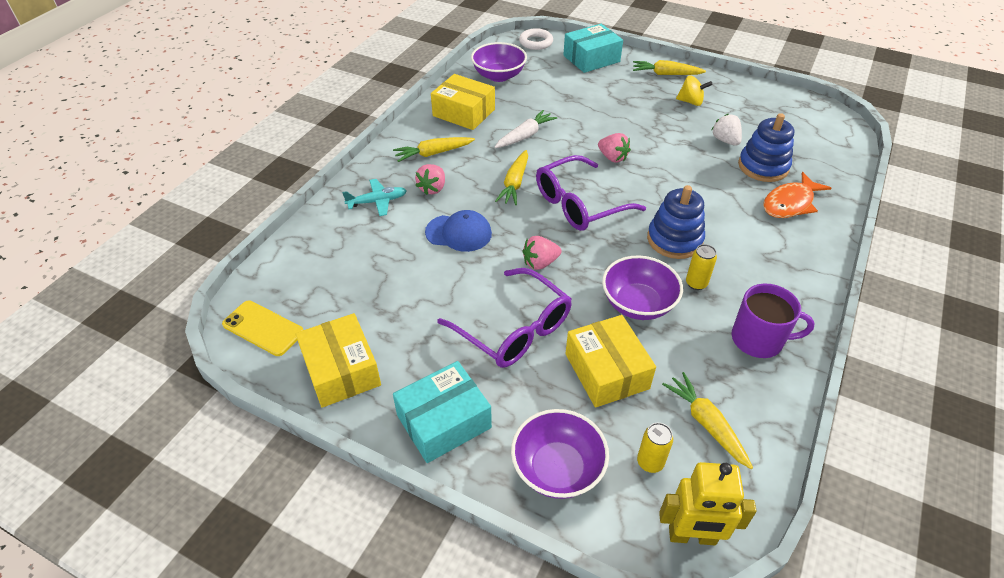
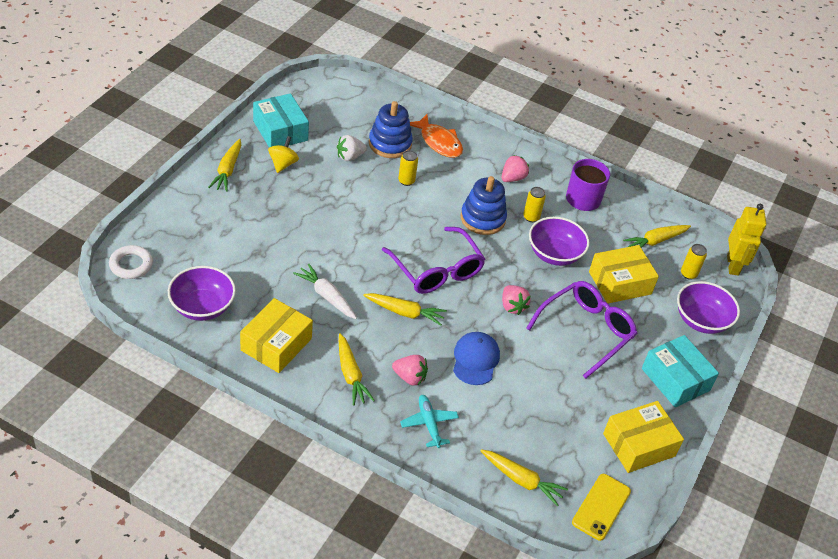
camera: 95 degrees left, 0 degrees up
turquoise box [563,24,623,73] -> turquoise box moved to [253,93,309,148]
pink strawberry [598,133,631,163] -> pink strawberry moved to [502,155,529,182]
none -> yellow can [398,150,418,186]
none -> yellow carrot [481,449,568,506]

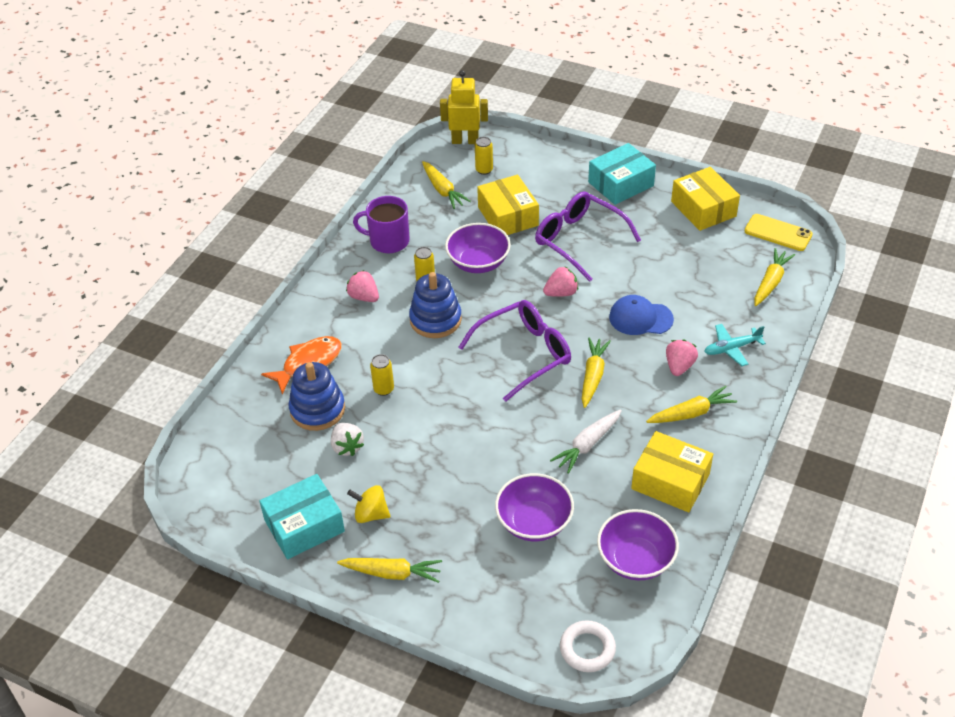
camera: 85 degrees left, 0 degrees up
purple bowl [677,281,740,334] -> purple bowl moved to [495,473,574,541]

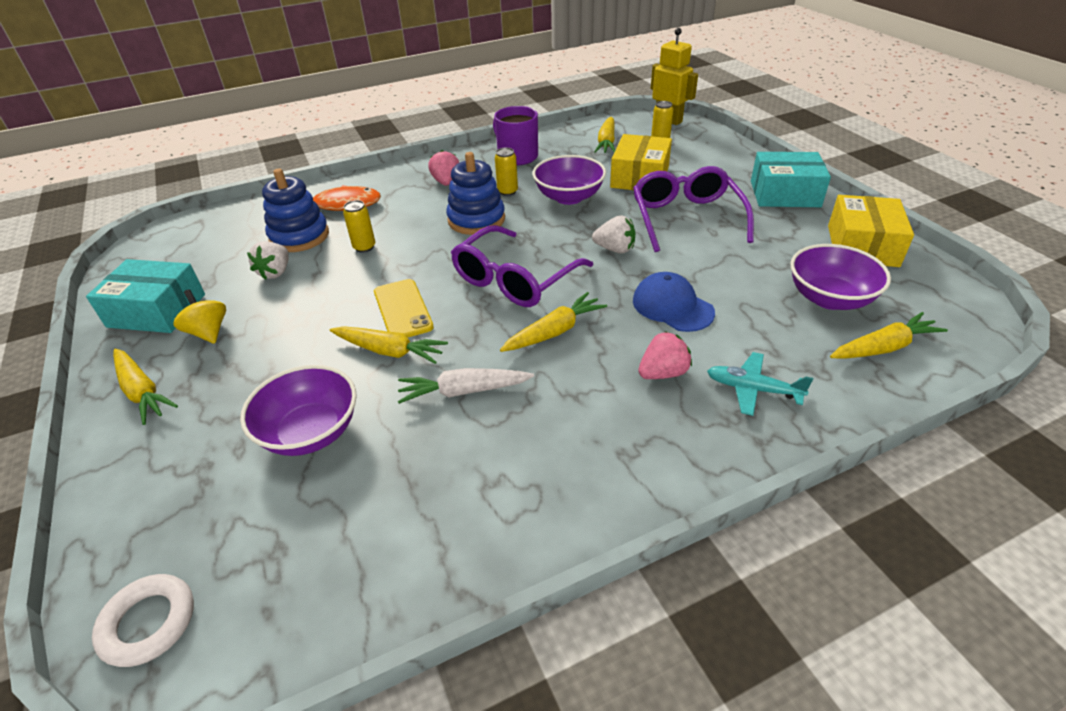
camera: 40 degrees right, 5 degrees down
purple glasses [458,300,571,402] -> purple glasses turned 120 degrees clockwise [451,225,593,307]
pink strawberry [543,266,578,297] -> white strawberry [592,215,635,253]
purple bowl [597,509,679,580] -> purple bowl moved to [790,244,891,310]
yellow box [631,431,713,513] -> none
yellow carrot [646,386,737,423] -> yellow carrot moved to [330,326,448,364]
yellow phone [745,214,813,251] -> yellow phone moved to [374,279,434,338]

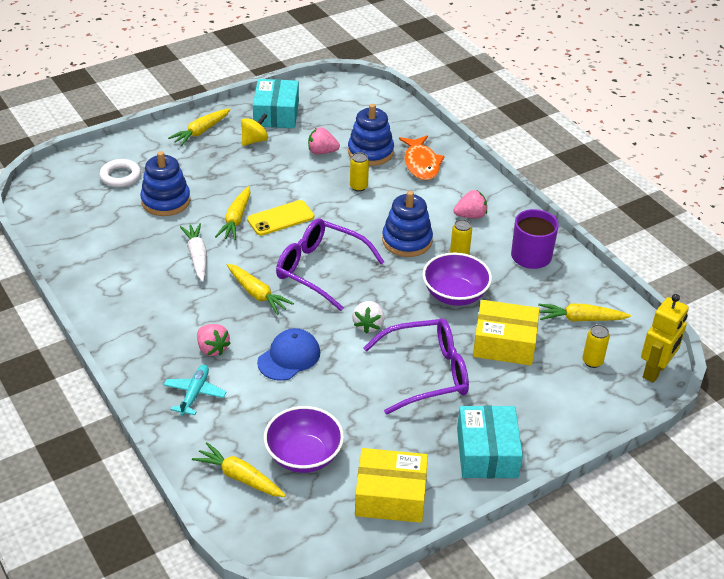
camera: 80 degrees right, 0 degrees up
white ring [92,574,194,667] -> white ring moved to [99,159,141,187]
purple bowl [240,365,357,456] -> blue stacking toy [140,151,190,216]
white strawberry [247,241,289,280] -> pink strawberry [308,127,340,154]
yellow carrot [830,312,948,359] -> yellow carrot turned 150 degrees clockwise [192,442,286,497]

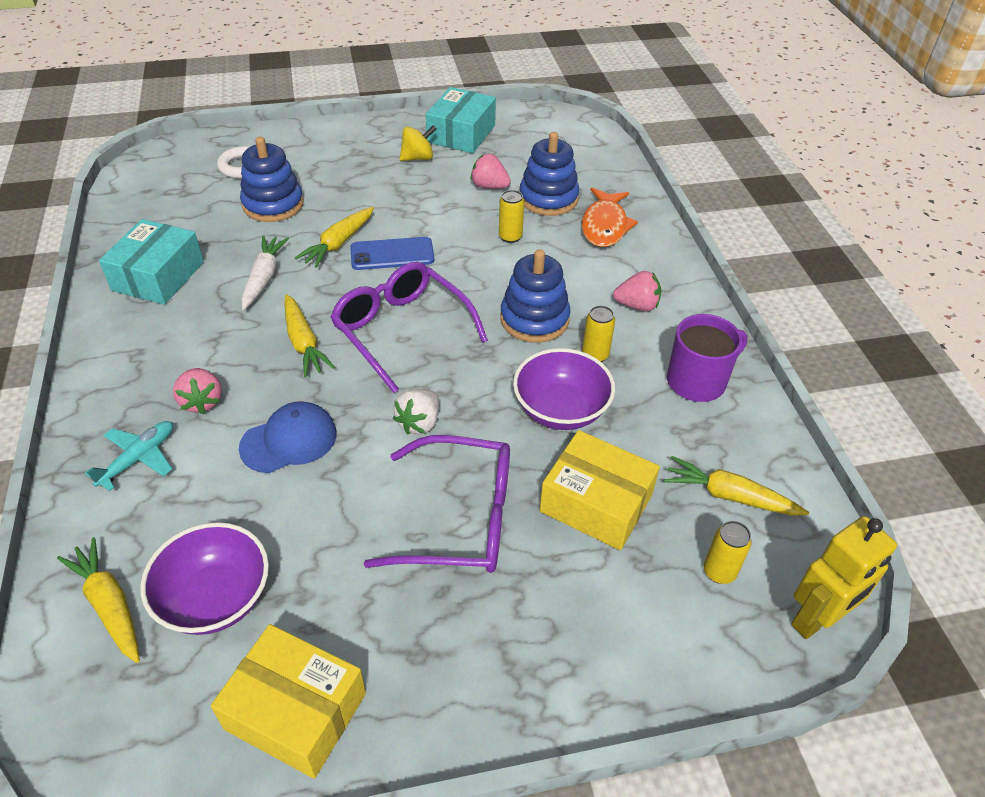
camera: 20 degrees right, 5 degrees up
yellow carrot [168,108,230,146] -> none
yellow phone [247,200,314,236] -> blue phone [350,237,434,270]
turquoise box [457,405,523,478] -> turquoise box moved to [99,219,204,305]

